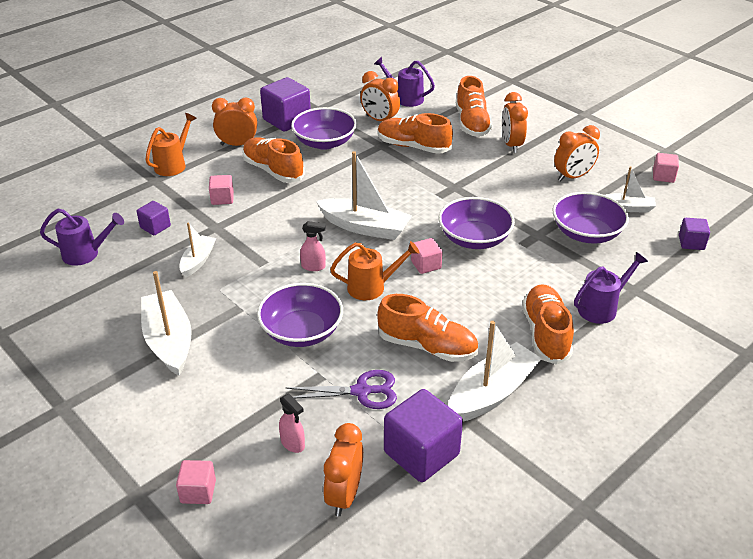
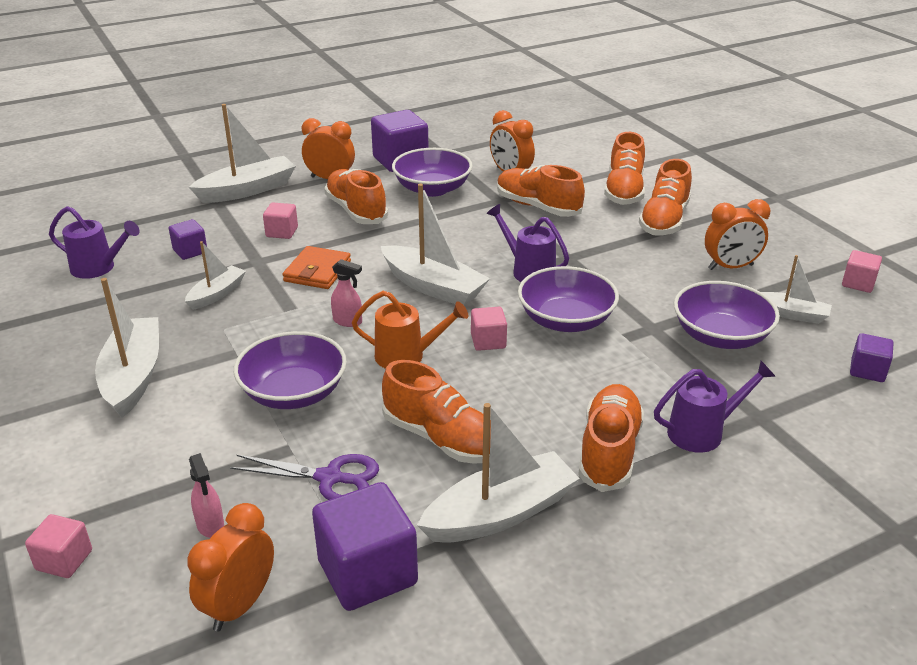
camera: 15 degrees right, 5 degrees down
orange watering can [145,113,197,176] -> white boat [189,104,296,203]
purple watering can [374,57,435,107] -> purple watering can moved to [486,204,569,282]
orange clock [502,92,528,153] -> orange shoe [639,159,692,235]
none -> orange wallet [283,246,351,289]

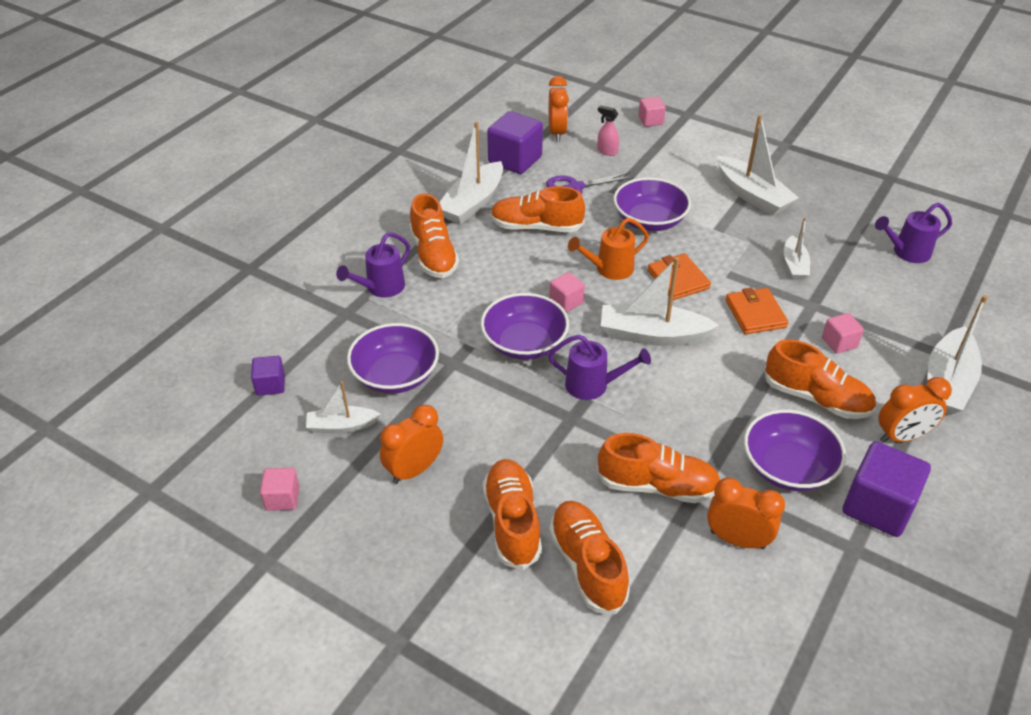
camera: 150 degrees right, 10 degrees up
purple cube [169,219,207,260] -> none
pink spray bottle [331,259,362,327] -> orange wallet [648,253,711,300]

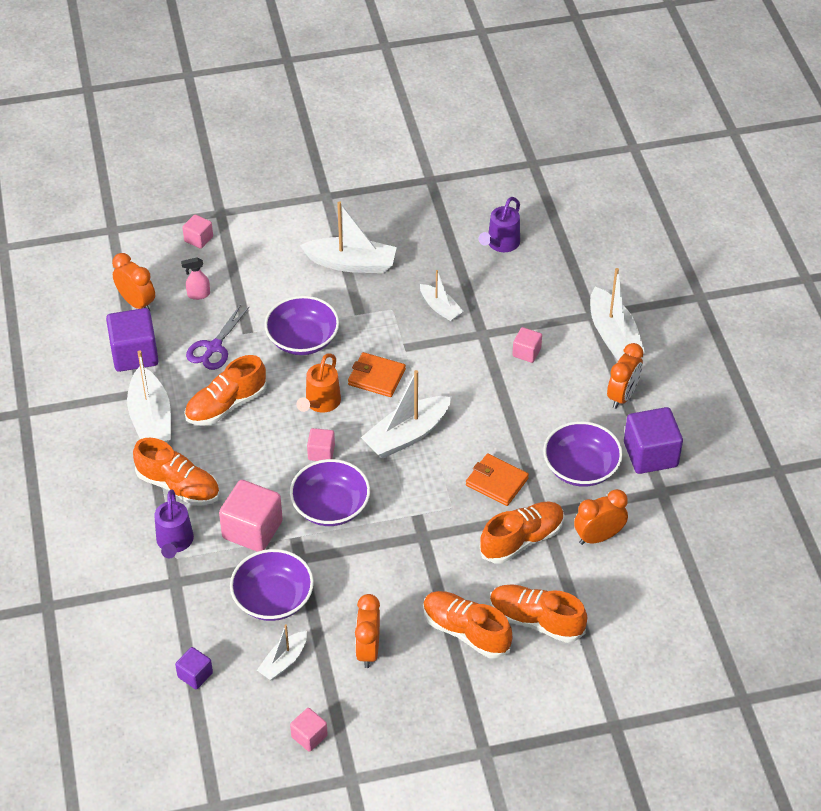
camera: 45 degrees left, 5 degrees up
purple watering can [548,334,651,400] -> none
orange wallet [726,287,788,334] -> orange wallet moved to [466,453,529,506]
orange shoe [764,339,876,419] -> none
none -> pink cube [219,480,283,552]

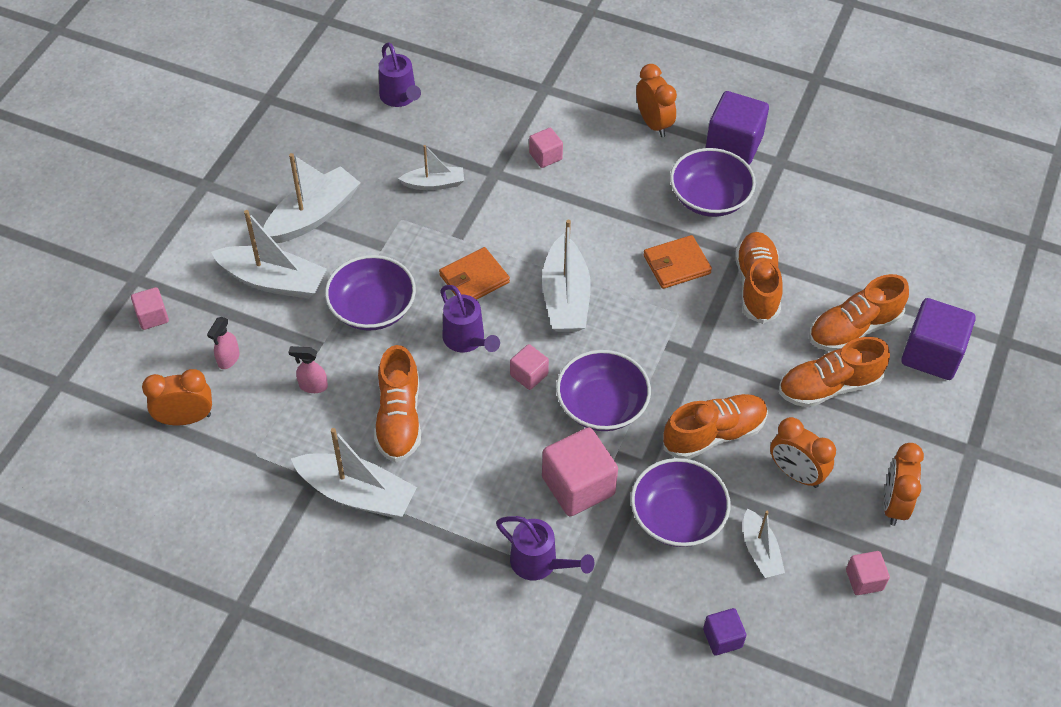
camera: 55 degrees left, 5 degrees up
purple cube [106,308,159,372] -> purple cube moved to [901,298,976,380]
orange shoe [133,438,220,506] -> orange shoe moved to [663,394,768,459]
purple scissors [186,304,249,370] -> pink spray bottle [289,346,328,393]
orange watering can [297,353,341,413] -> purple watering can [440,285,500,352]
orange clock [574,489,628,545] -> orange clock moved to [884,443,924,526]
white boat [590,268,645,360] -> white boat moved to [211,210,327,299]

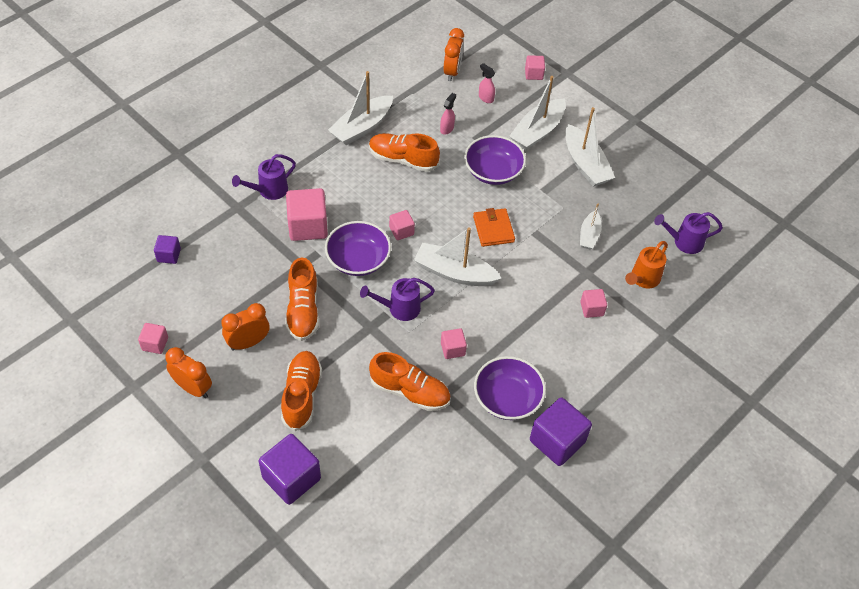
camera: 110 degrees right, 0 degrees up
purple watering can [440,285,500,352] -> purple watering can moved to [360,278,435,321]
purple bowl [631,458,730,547] -> none
orange clock [636,64,677,137] -> none
orange wallet [643,235,712,289] -> pink cube [441,328,467,359]
white boat [743,508,785,578] -> none
orange shoe [809,274,909,351] -> none
none -> orange watering can [625,241,668,288]

